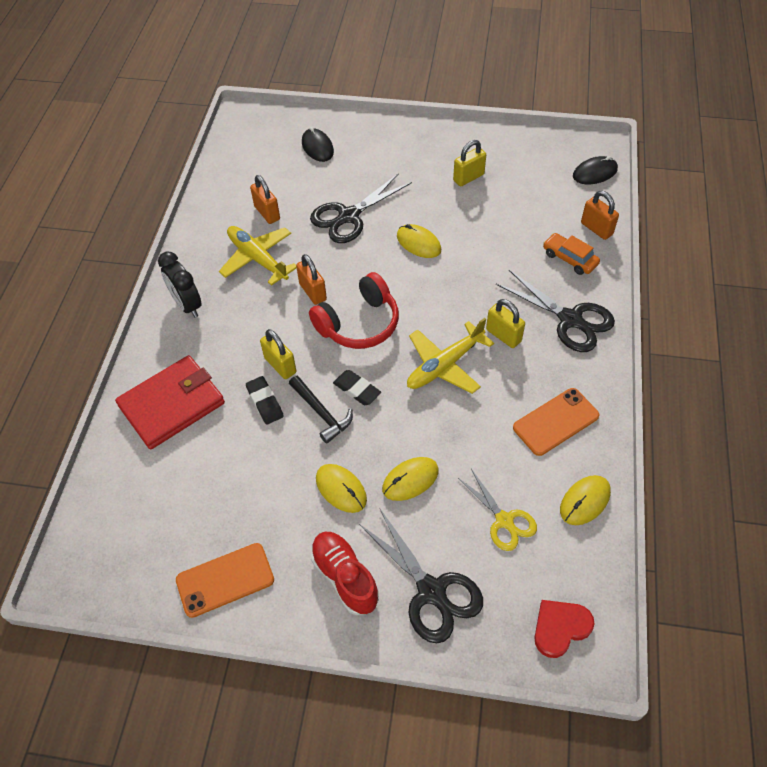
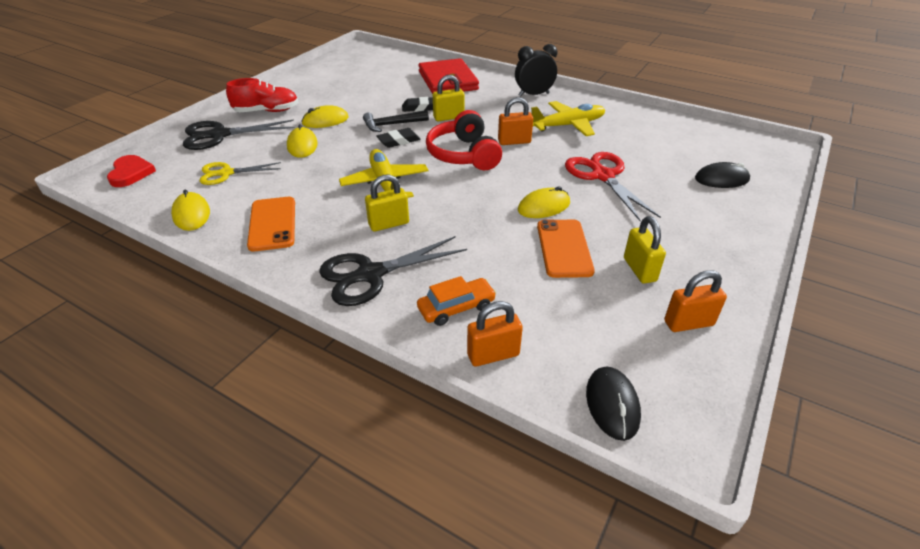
camera: 110 degrees right, 15 degrees down
orange phone [176,543,274,618] -> orange phone moved to [537,220,595,278]
orange padlock [250,175,280,224] -> orange padlock moved to [664,270,727,332]
black scissors [310,173,412,243] -> red scissors [565,152,661,221]

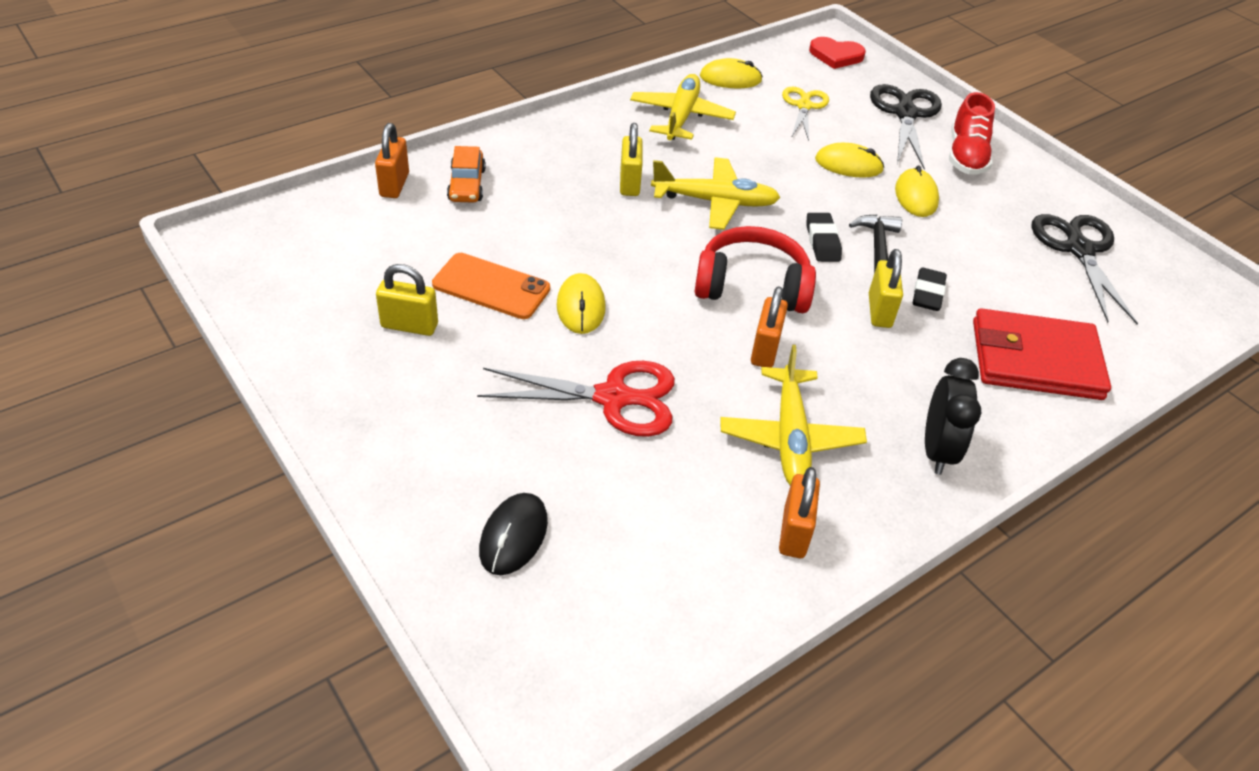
camera: 110 degrees right, 5 degrees up
orange phone [247,197,295,252] -> yellow plane [630,74,736,140]
black scissors [319,236,467,306] -> black scissors moved to [1032,214,1138,325]
black mouse [586,367,641,441] -> none
orange padlock [664,270,727,332] -> orange padlock moved to [779,467,820,558]

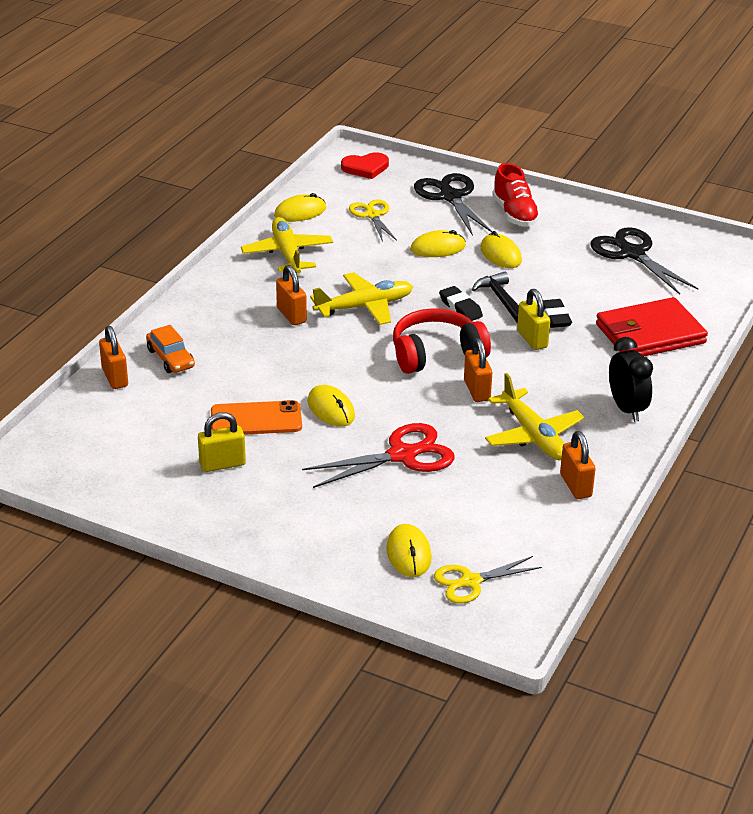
camera: 25 degrees left, 10 degrees down
black mouse [479,493,548,575] -> yellow mouse [387,524,432,577]
yellow padlock [620,123,643,196] -> orange padlock [276,265,307,325]
none -> yellow scissors [434,556,542,604]

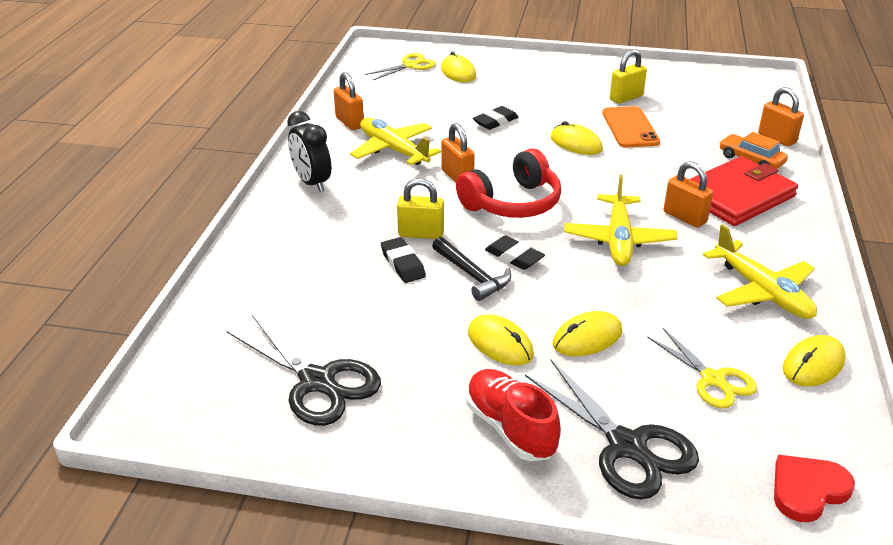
camera: 165 degrees right, 0 degrees up
orange phone [211,400,302,435] -> orange phone turned 75 degrees counterclockwise [602,106,660,147]
red scissors [302,423,455,488] -> black eraser [473,106,519,130]
yellow plane [310,272,413,325] -> yellow plane turned 45 degrees counterclockwise [564,175,677,266]
yellow padlock [517,289,550,350] -> yellow padlock turned 45 degrees counterclockwise [397,178,444,239]
red wallet [596,297,708,357] -> red wallet moved to [690,156,798,226]

